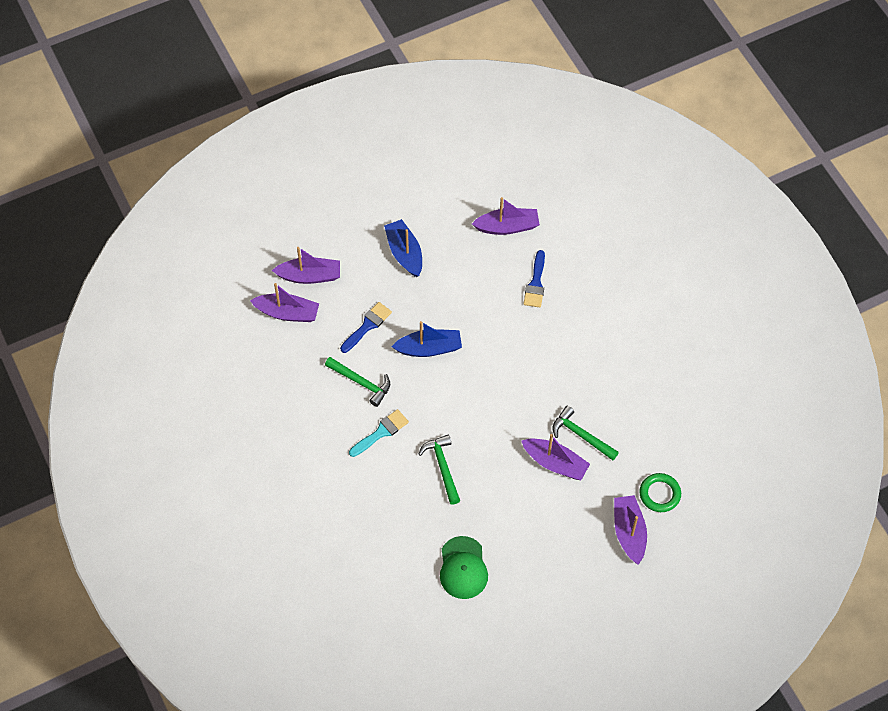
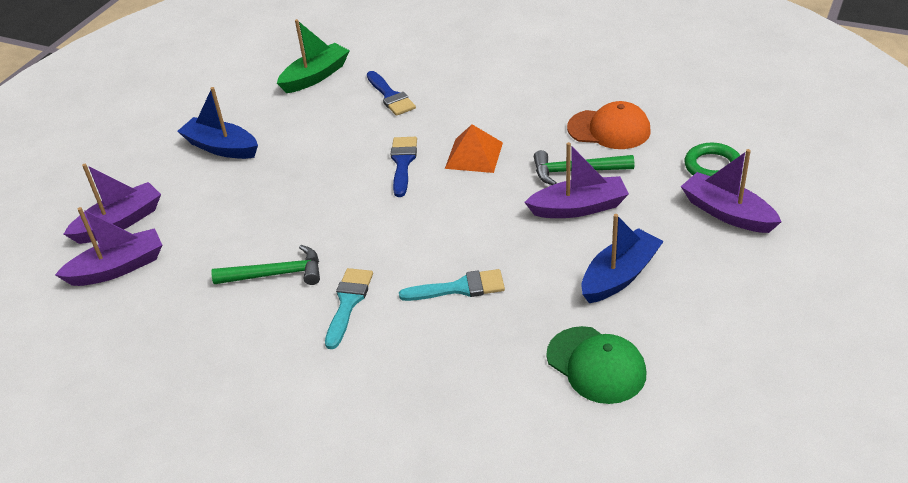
camera: 35 degrees left, 20 degrees down
blue brush [340,302,392,353] -> blue brush moved to [391,137,417,197]
blue boat [391,321,462,357] -> blue boat moved to [582,214,664,303]
green hammer [418,435,460,505] -> turquoise brush [399,269,505,301]
purple boat [472,197,540,235] -> green boat [277,19,350,93]
none -> orange pyramid [445,124,503,173]
none -> orange cap [567,101,651,149]

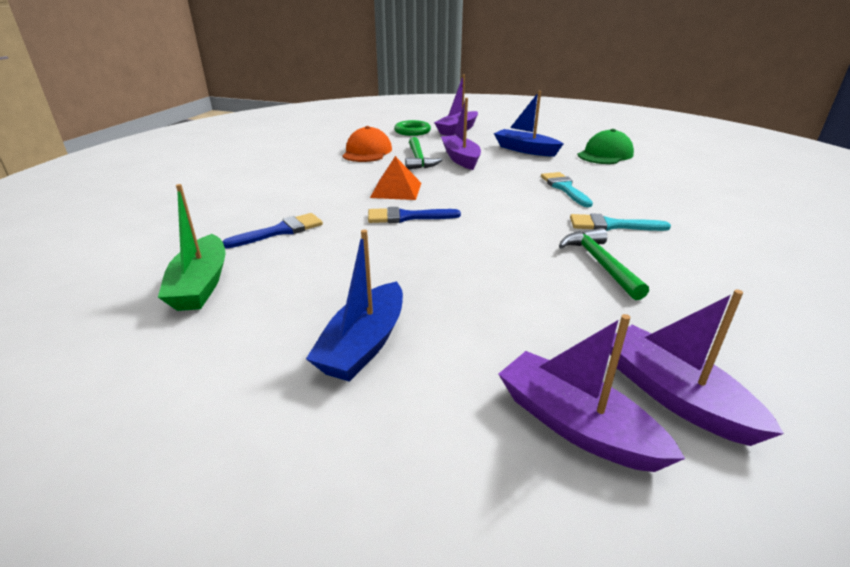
camera: 100 degrees left, 10 degrees down
green boat [277,19,350,93] -> green boat turned 135 degrees counterclockwise [158,184,226,311]

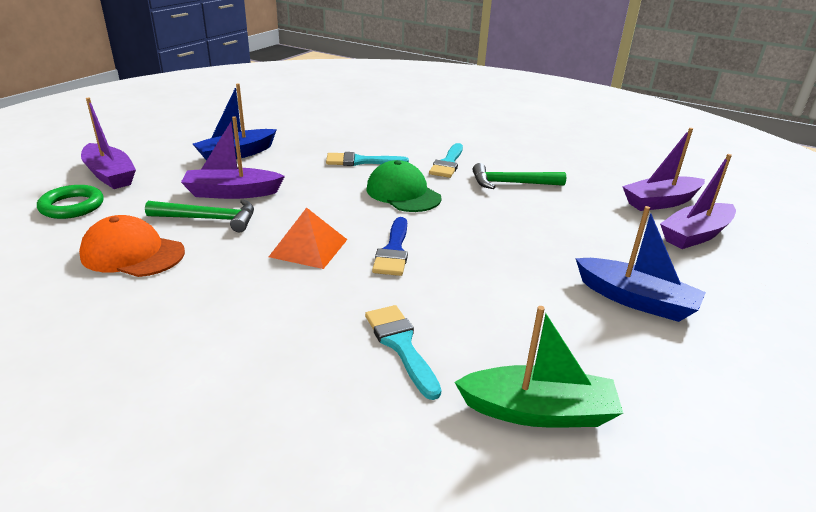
camera: 80 degrees left, 0 degrees up
blue brush [222,213,323,248] -> turquoise brush [365,305,441,400]
green cap [578,129,634,164] -> green cap moved to [366,160,442,212]

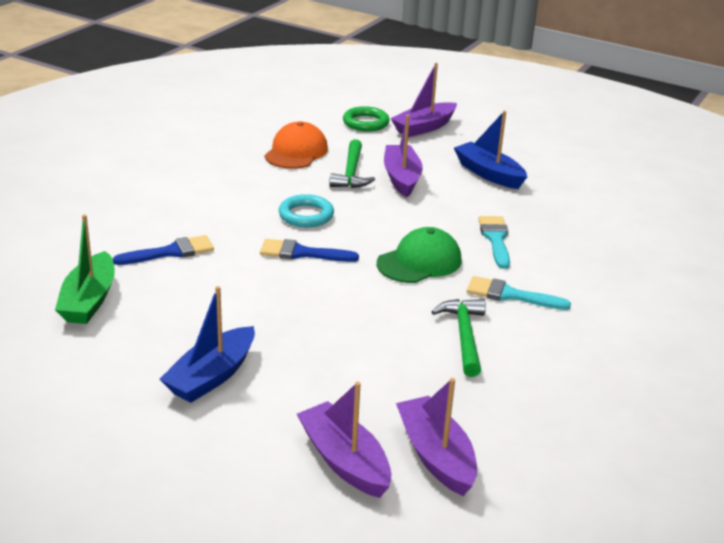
camera: 90 degrees right, 0 degrees up
orange pyramid [269,207,347,269] -> turquoise ring [279,194,334,227]
turquoise brush [365,305,441,400] -> blue brush [113,235,214,265]

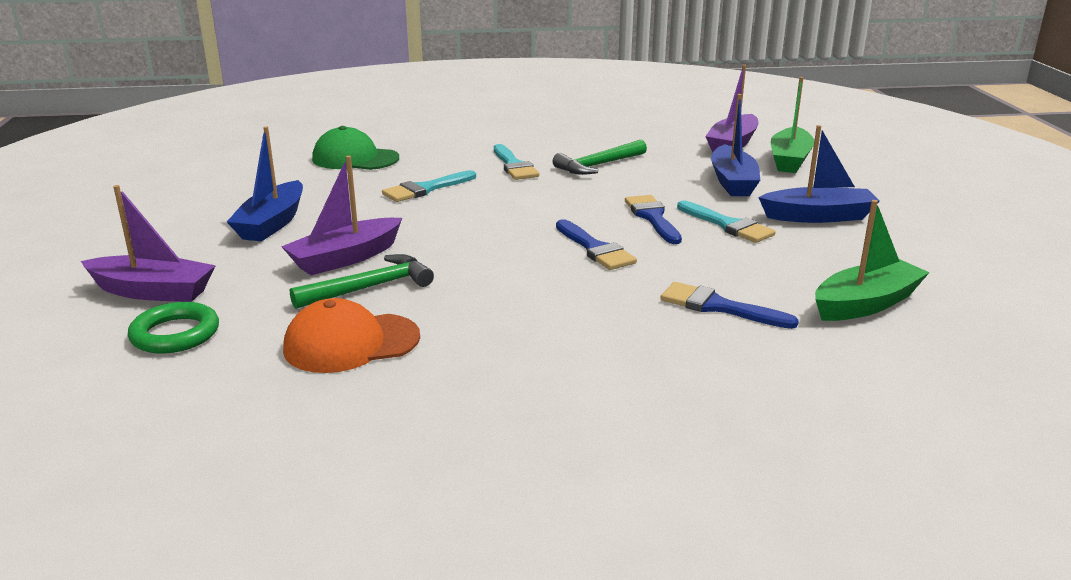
camera: 125 degrees left, 5 degrees down
turquoise ring [279,194,334,227] -> none
purple boat [297,381,391,498] -> green boat [771,77,814,173]
green cap [377,227,462,283] -> green cap moved to [312,126,399,170]
none -> blue brush [625,195,682,244]
none -> turquoise brush [677,201,776,243]
none -> blue boat [711,94,760,196]

